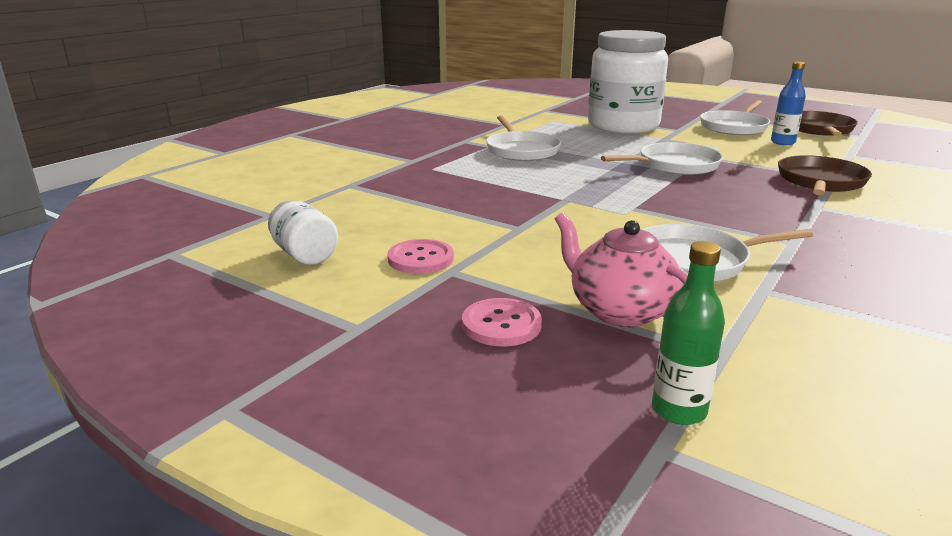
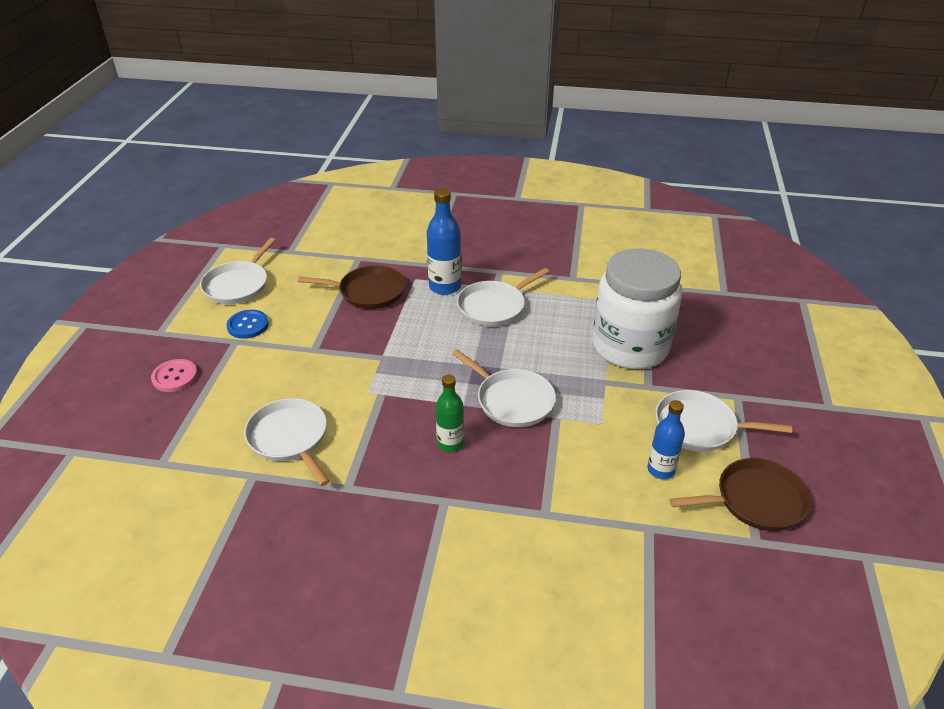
camera: 65 degrees right, 15 degrees up
white jar [268,200,338,265] -> white pan [200,238,276,304]
pink button [388,239,454,274] -> blue button [226,310,269,339]
pink teapot [555,213,688,327] -> none
green bottle [652,241,725,425] -> green bottle moved to [436,375,464,452]
brown pan [778,155,872,195] -> brown pan moved to [298,265,406,309]
none -> blue bottle [427,188,461,295]

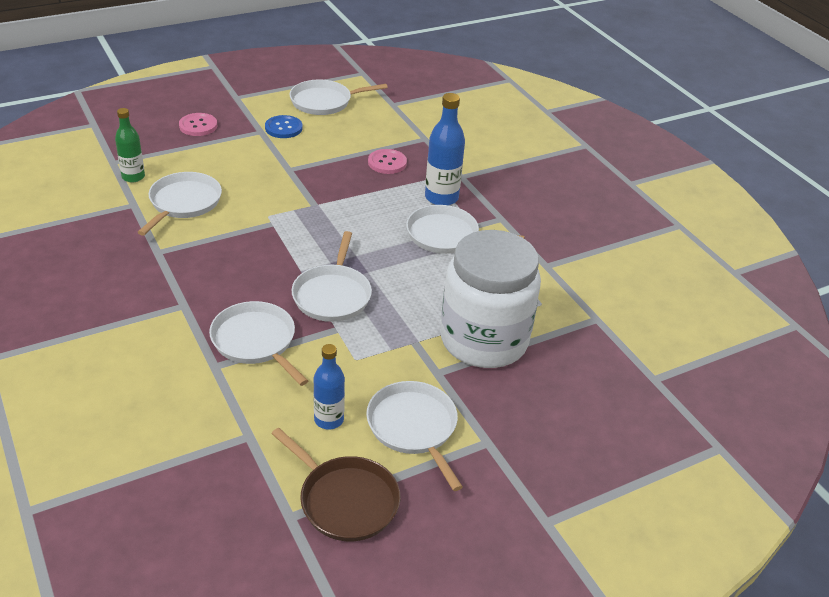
camera: 50 degrees right, 0 degrees up
brown pan [298,265,406,309] -> pink button [368,149,407,174]
green bottle [436,375,464,452] -> green bottle moved to [115,108,145,182]
none -> white pan [209,301,308,386]

